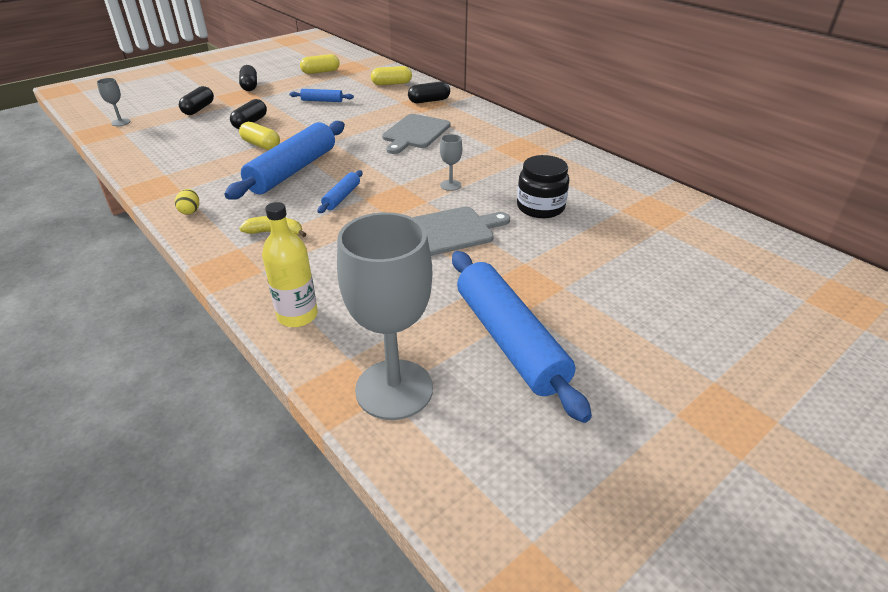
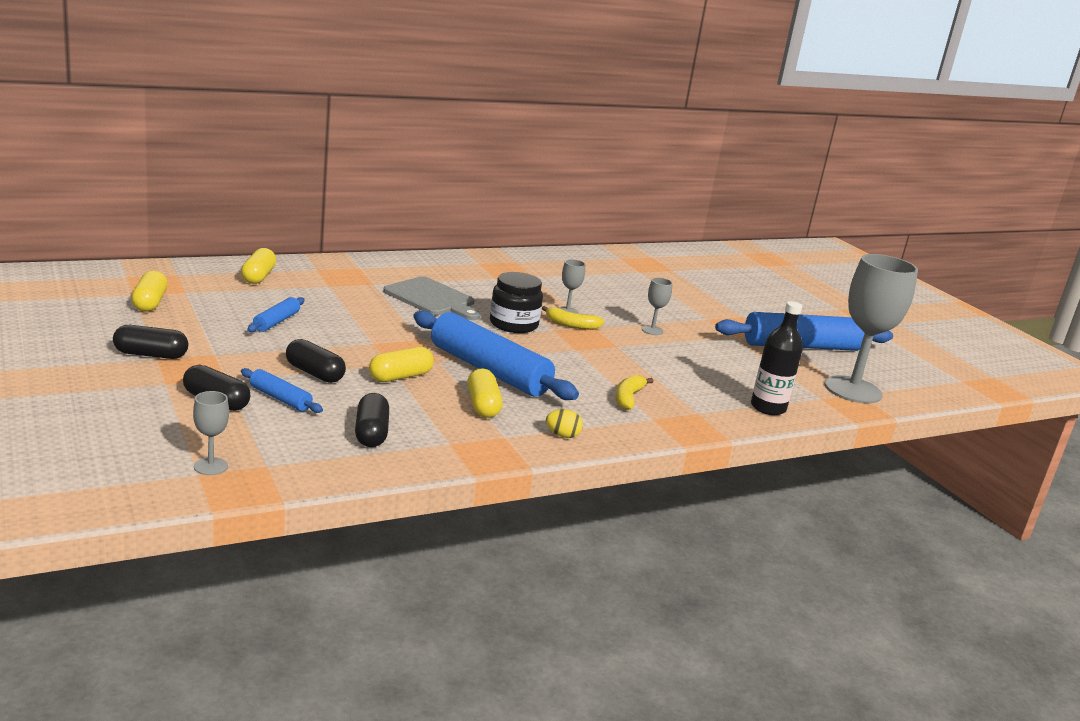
camera: 80 degrees left, 15 degrees down
yellow bottle [262,202,318,327] -> black bottle [751,301,803,415]
blue rolling pin [317,170,363,213] -> blue rolling pin moved to [241,368,323,413]
black capsule [408,82,450,103] -> black capsule moved to [355,393,389,447]
grey cutting board [412,207,510,256] -> grey goblet [642,278,672,335]
black jar [517,155,569,218] -> black jar moved to [490,272,543,333]
none -> yellow capsule [467,368,503,418]
none -> yellow banana [542,306,604,330]

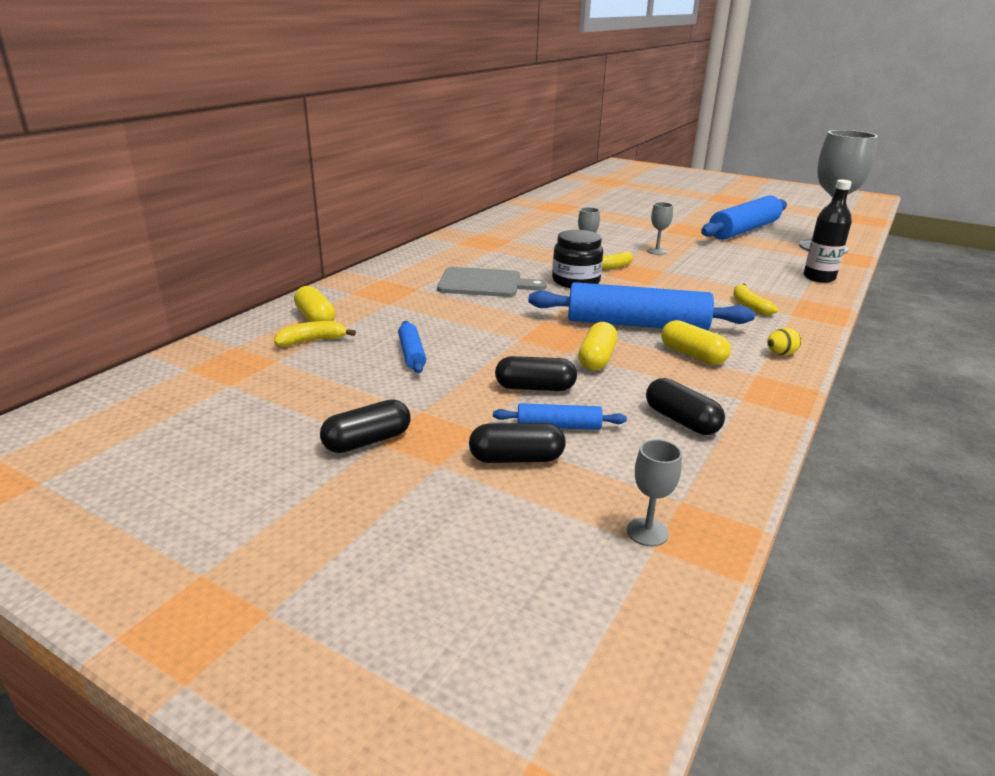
camera: 30 degrees left, 5 degrees up
yellow capsule [131,271,168,312] -> none
none -> yellow banana [274,321,356,347]

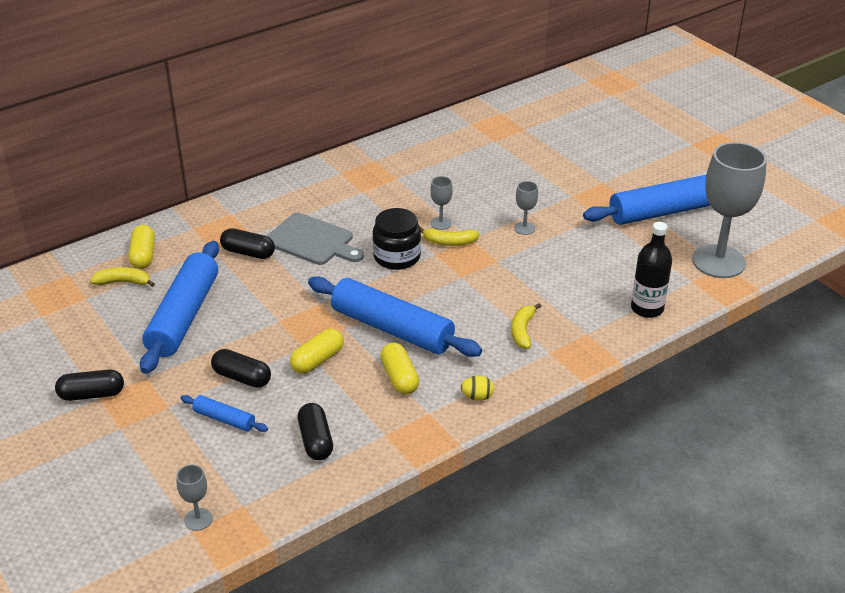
camera: 25 degrees right, 10 degrees up
blue rolling pin [398,321,426,373] -> blue rolling pin [140,241,219,374], size x2.18
black capsule [469,423,566,463] -> black capsule moved to [220,228,275,259]

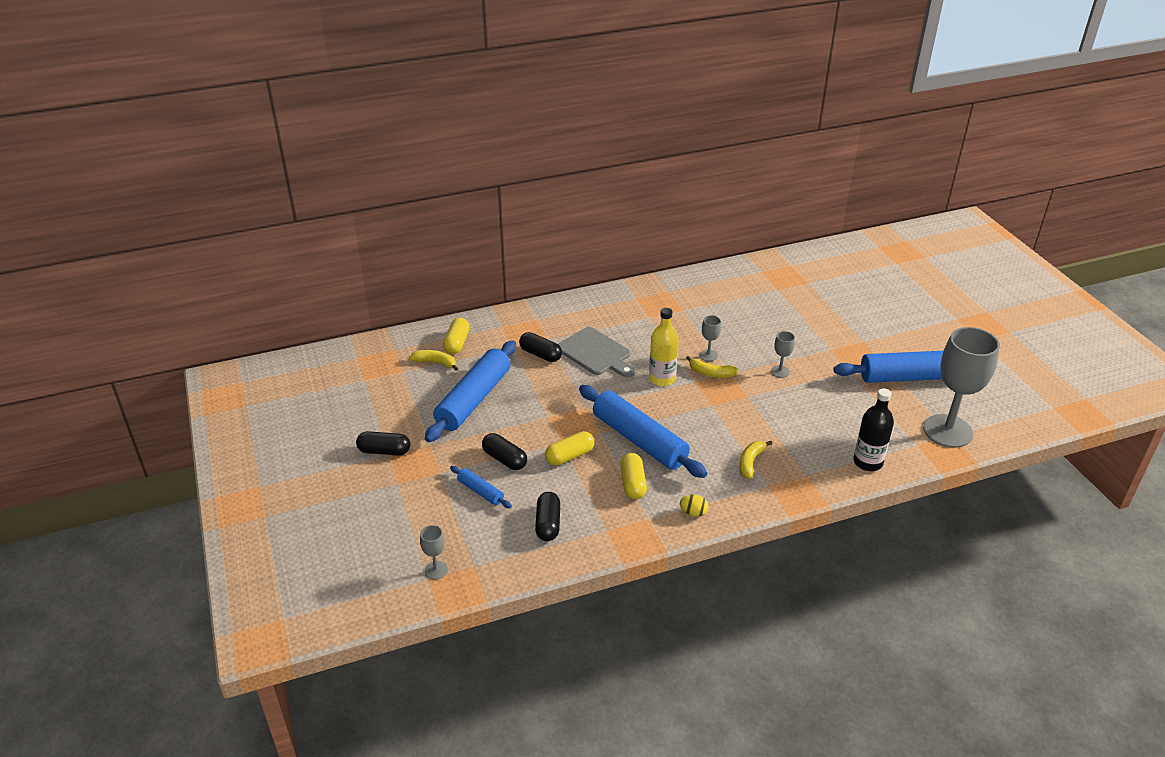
camera: 15 degrees right, 0 degrees up
black jar [372,208,421,270] -> yellow bottle [649,308,679,386]

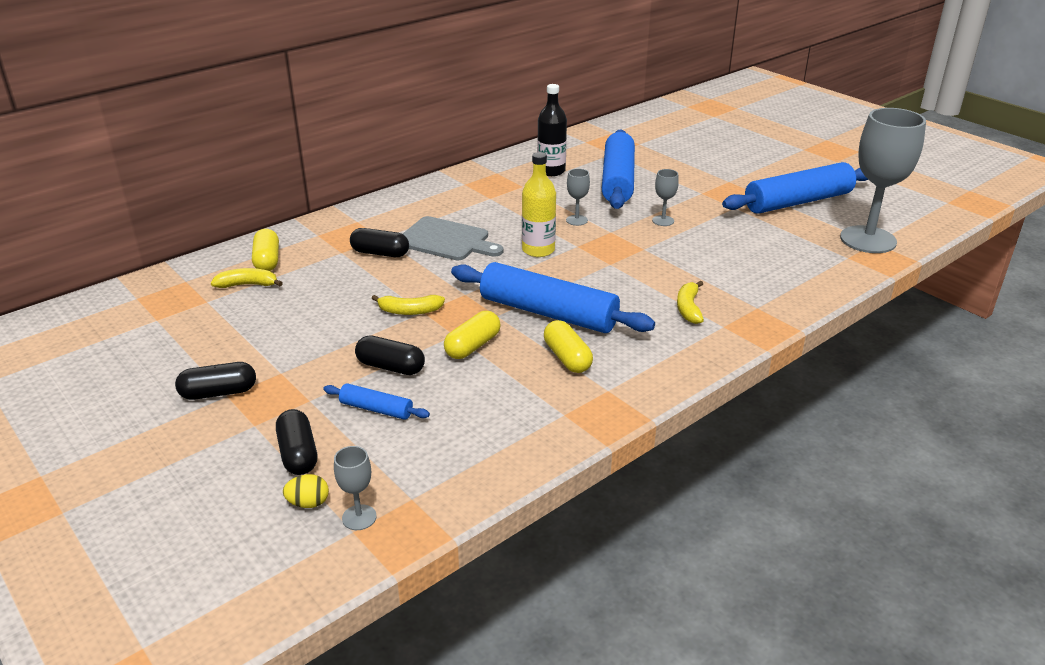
camera: 20 degrees left, 5 degrees down
blue rolling pin [425,340,516,442] -> blue rolling pin moved to [602,130,635,209]
black capsule [535,492,560,541] -> black capsule moved to [276,409,317,475]
yellow egg [680,495,708,517] -> yellow egg moved to [283,474,329,508]
yellow banana [686,356,738,378] -> yellow banana moved to [372,295,445,315]
black bottle [853,388,894,471] -> black bottle moved to [537,84,567,176]

